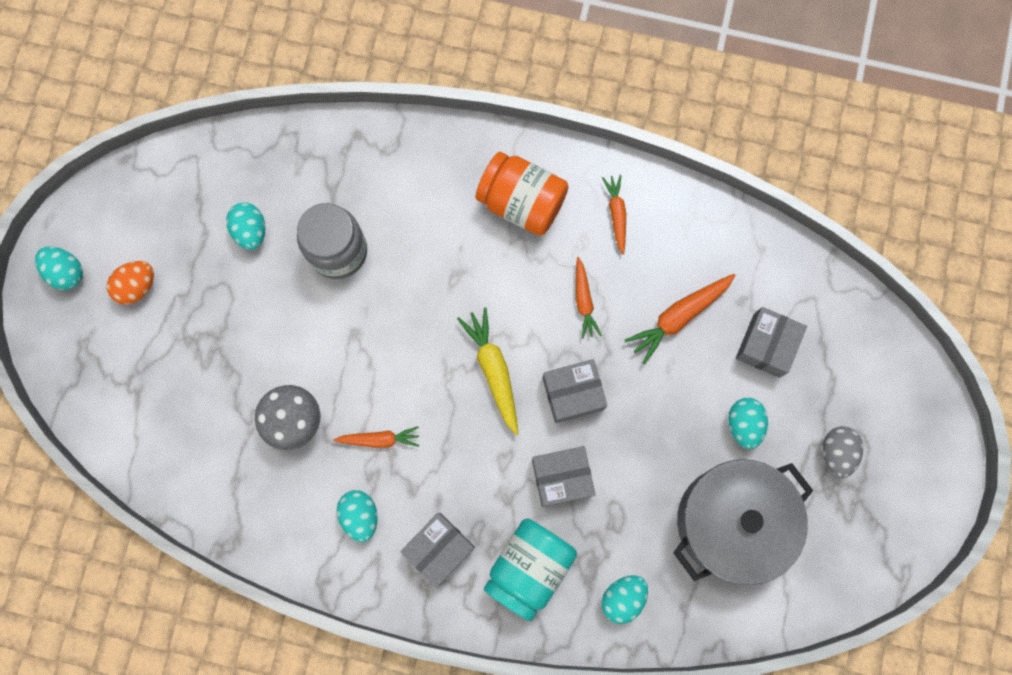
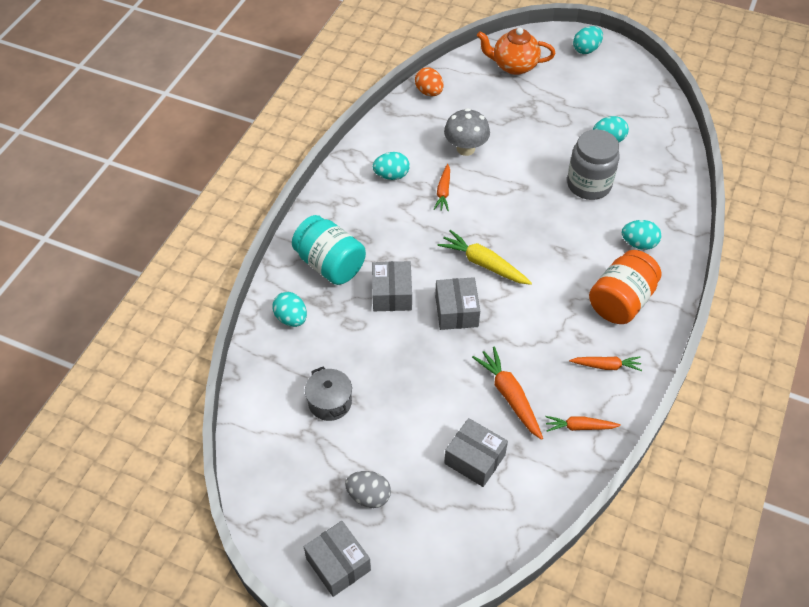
camera: 100 degrees right, 25 degrees down
orange egg [107,261,154,305] -> orange egg moved to [415,68,444,96]
grey box [401,513,475,588] -> grey box moved to [304,521,371,597]
yellow carrot [457,307,518,435] -> yellow carrot turned 135 degrees counterclockwise [437,230,532,285]
orange carrot [576,257,602,339] -> orange carrot moved to [545,416,621,432]
grey pot [673,459,813,585] -> grey pot [305,367,352,421], size x0.47
turquoise egg [728,398,768,449] -> turquoise egg moved to [622,220,661,250]
none -> orange teapot [477,28,555,75]

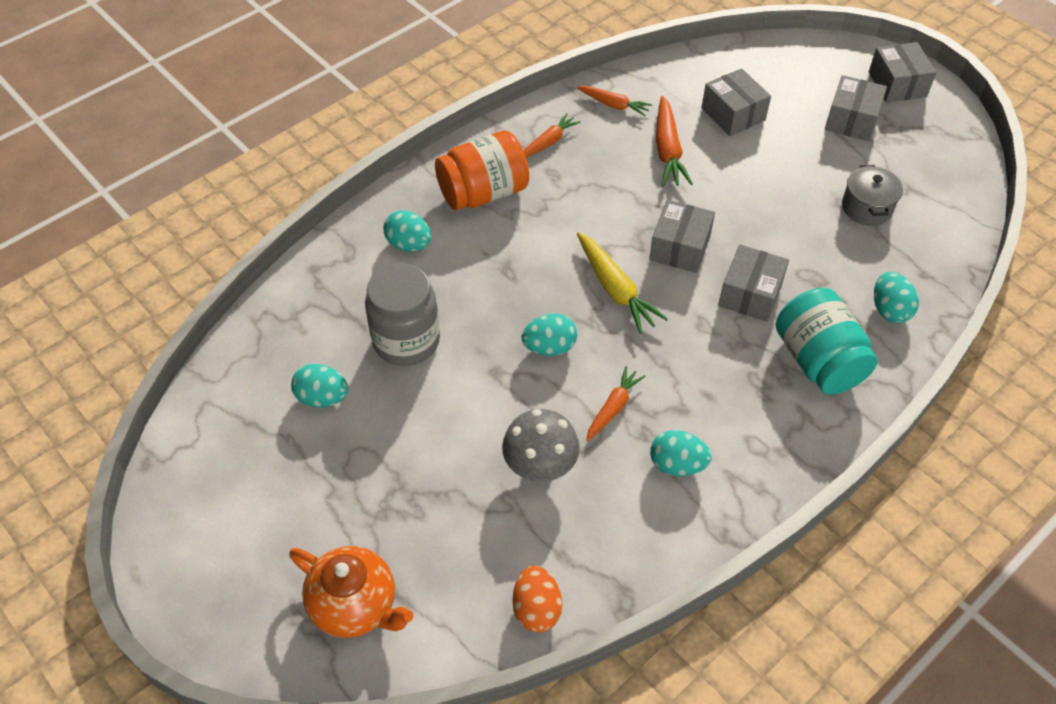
camera: 155 degrees left, 0 degrees up
grey egg [345,471,391,508] -> grey box [825,75,887,141]
orange carrot [569,356,642,371] -> orange carrot turned 105 degrees clockwise [523,113,581,158]
turquoise egg [573,26,603,54] -> turquoise egg moved to [522,313,577,356]

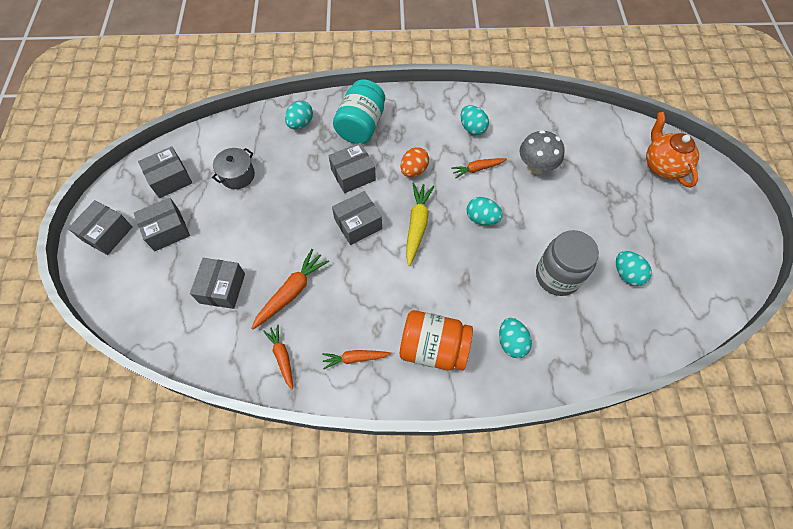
camera: 140 degrees left, 10 degrees up
orange egg [512,565,562,632] -> orange egg moved to [401,147,429,177]
none -> grey box [138,146,193,198]

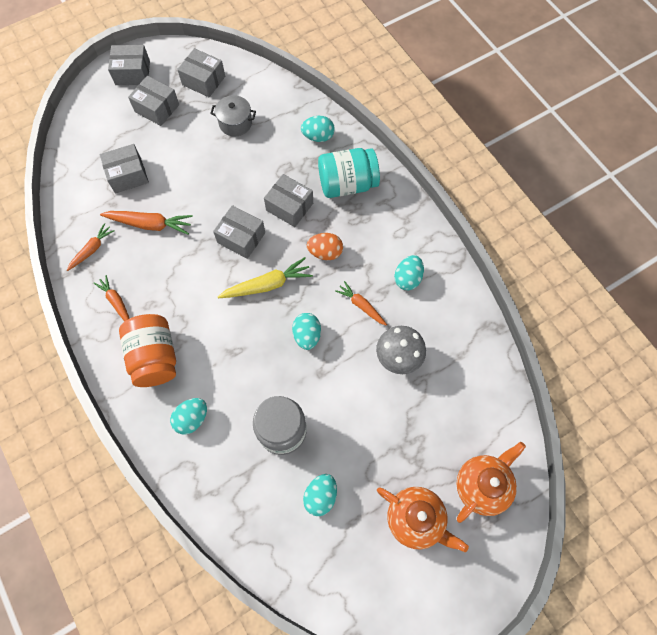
camera: 60 degrees right, 5 degrees up
none -> orange teapot [377,487,469,552]

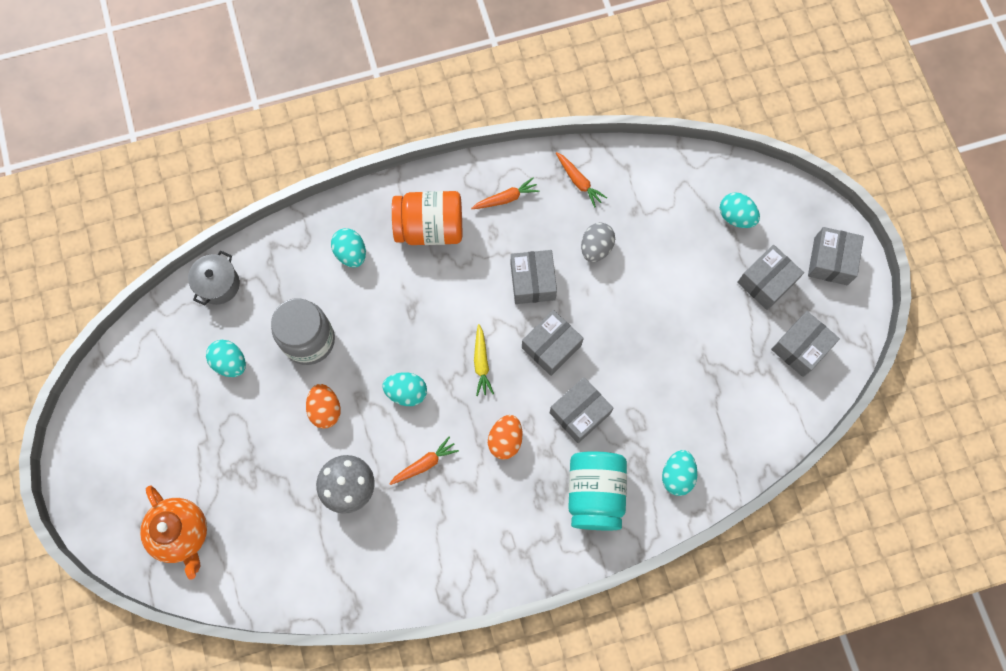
camera: 105 degrees right, 5 degrees up
grey box [100,144,149,193] -> grey box moved to [511,250,557,304]
orange carrot [100,211,193,235] -> grey egg [581,223,615,262]
grey pot [210,95,256,137] -> grey pot moved to [188,251,240,305]
yellow carrot [218,257,313,298] -> yellow carrot [474,324,494,396], size x0.64
orange teapot [377,487,469,552] -> none
turquoise egg [394,255,424,290] -> turquoise egg moved to [720,192,760,228]
none -> orange egg [306,384,341,429]

